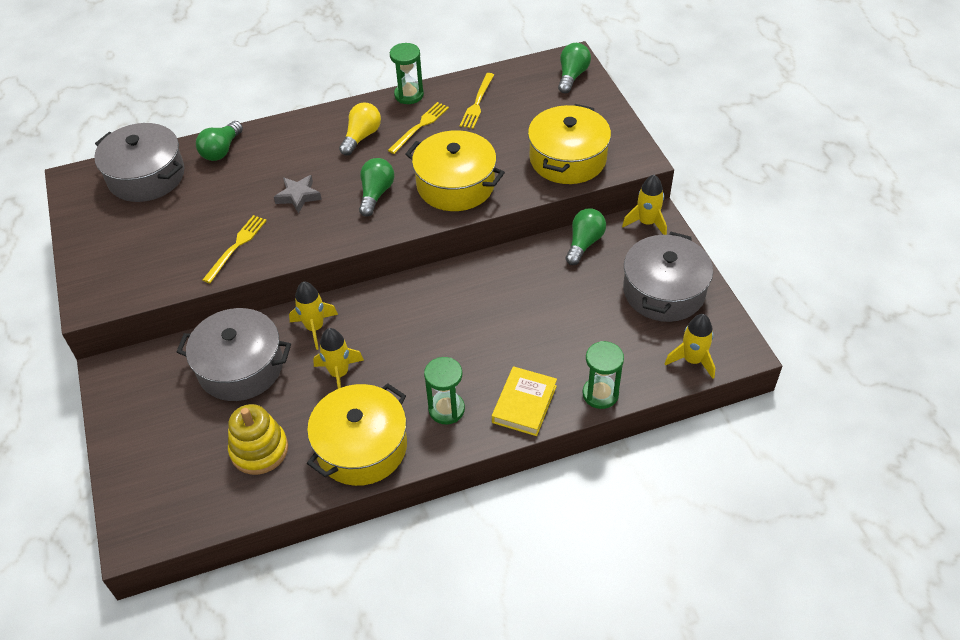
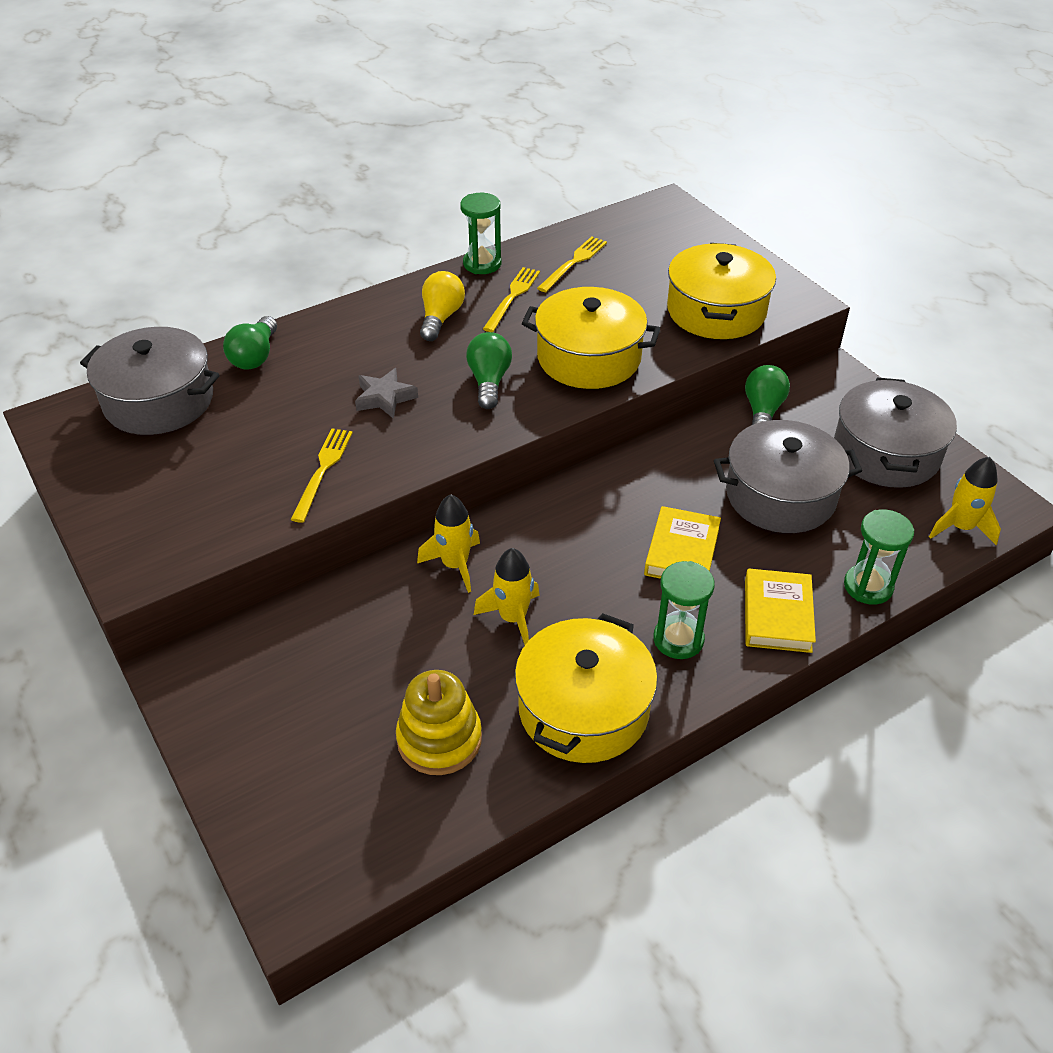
camera: 15 degrees left, 5 degrees down
grey pot [177,308,291,401] -> grey pot moved to [714,420,862,533]
yellow fork [460,73,494,129] -> yellow fork turned 150 degrees counterclockwise [537,236,607,292]
green light bulb [558,43,591,93] -> none
yellow rocket [622,175,667,235] -> none
none -> yellow book [644,506,721,579]

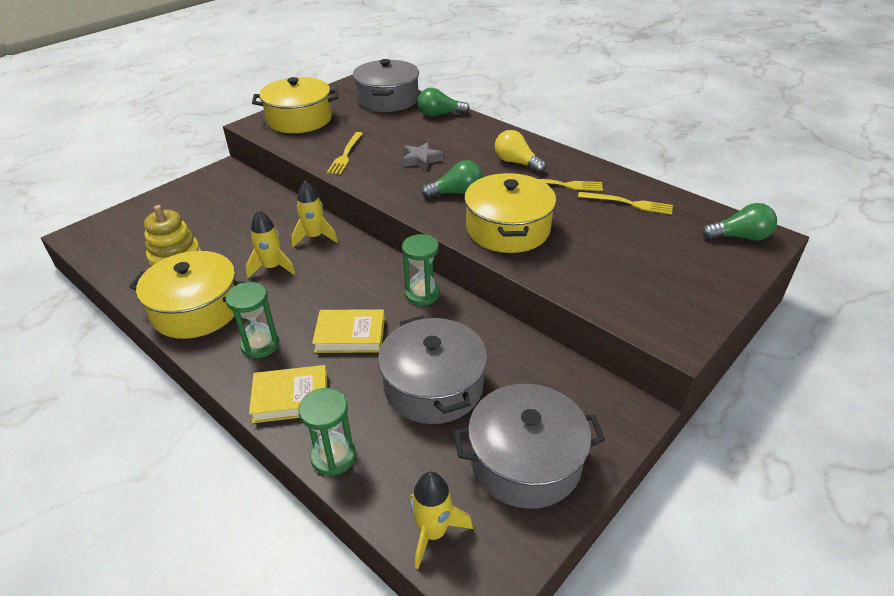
camera: 75 degrees right, 5 degrees down
yellow fork [290,429,353,523] -> yellow fork turned 105 degrees clockwise [327,132,363,175]
yellow light bulb [420,271,465,341] -> yellow light bulb turned 135 degrees counterclockwise [495,130,546,173]
green hourglass [460,193,501,274] -> green hourglass moved to [402,234,440,306]
yellow pot [667,243,776,339] -> yellow pot moved to [252,77,338,133]
green light bulb [745,365,790,425] -> green light bulb moved to [702,203,777,241]

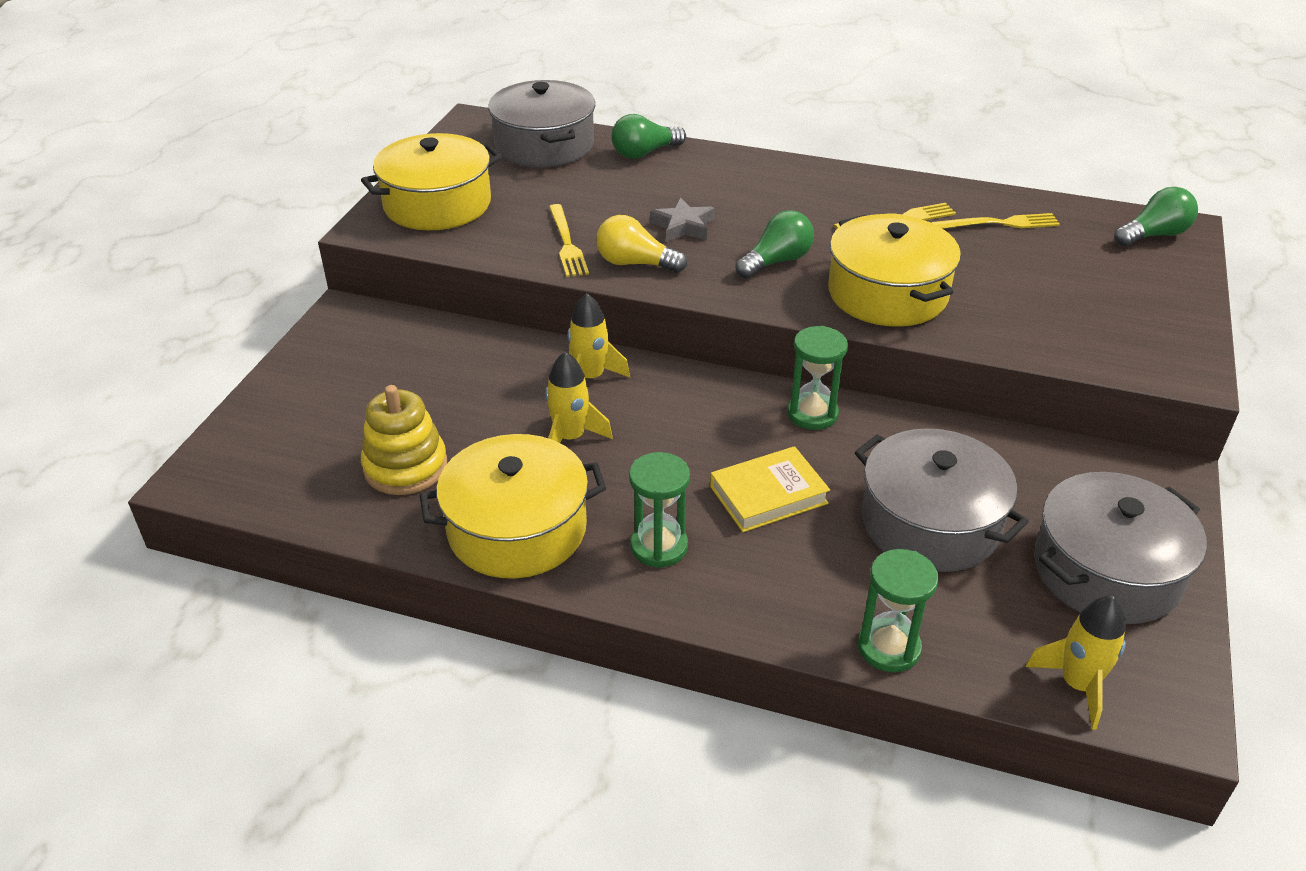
camera: 25 degrees left, 0 degrees up
yellow book [249,365,327,423] -> none
yellow light bulb [495,130,546,173] -> yellow light bulb moved to [596,215,687,273]

